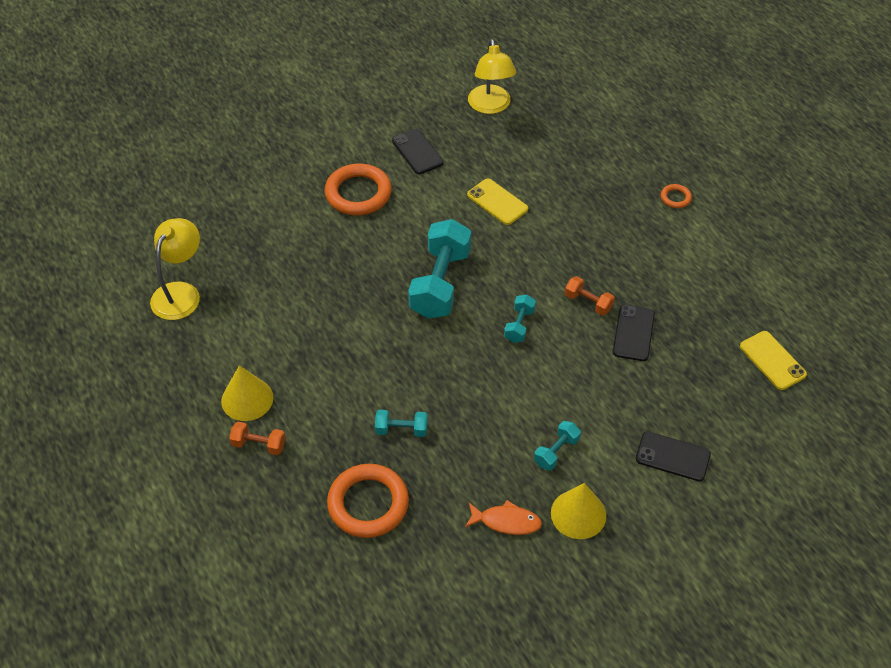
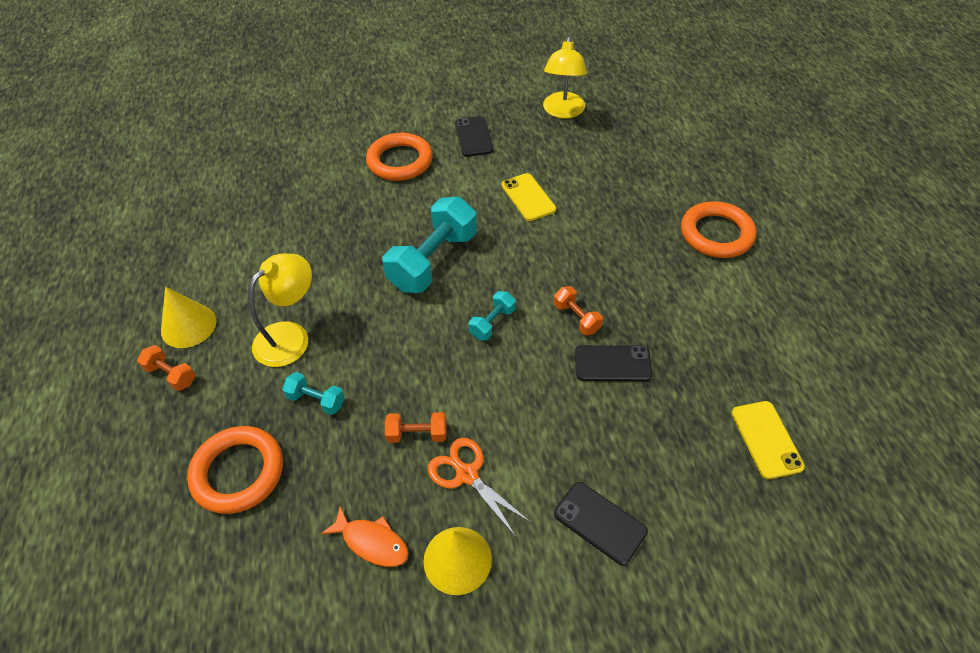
camera: 20 degrees right, 0 degrees up
yellow lamp [150,218,200,320] -> yellow lamp moved to [249,253,312,367]
turquoise dumbbell [534,421,581,471] -> orange scissors [428,438,531,537]
black phone [613,305,655,361] -> black phone turned 60 degrees clockwise [575,345,653,381]
orange ring [661,184,692,208] -> orange ring [681,201,756,258], size x2.16
none -> orange dumbbell [385,412,446,443]

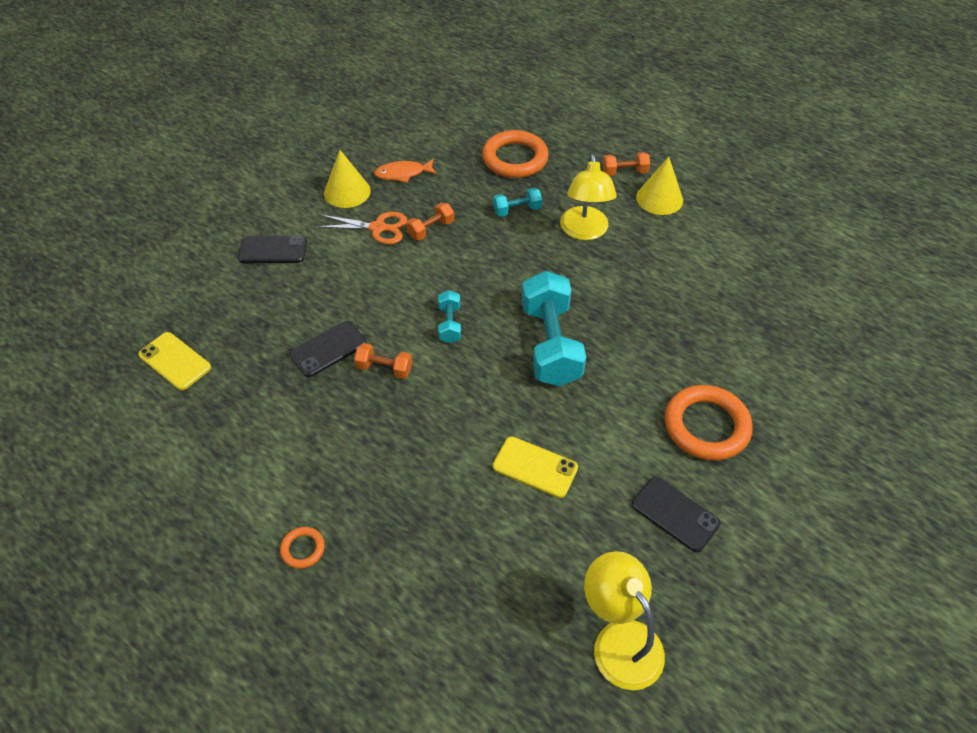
camera: 140 degrees right, 0 degrees up
orange ring [681,201,756,258] -> orange ring [280,527,325,569], size x0.46

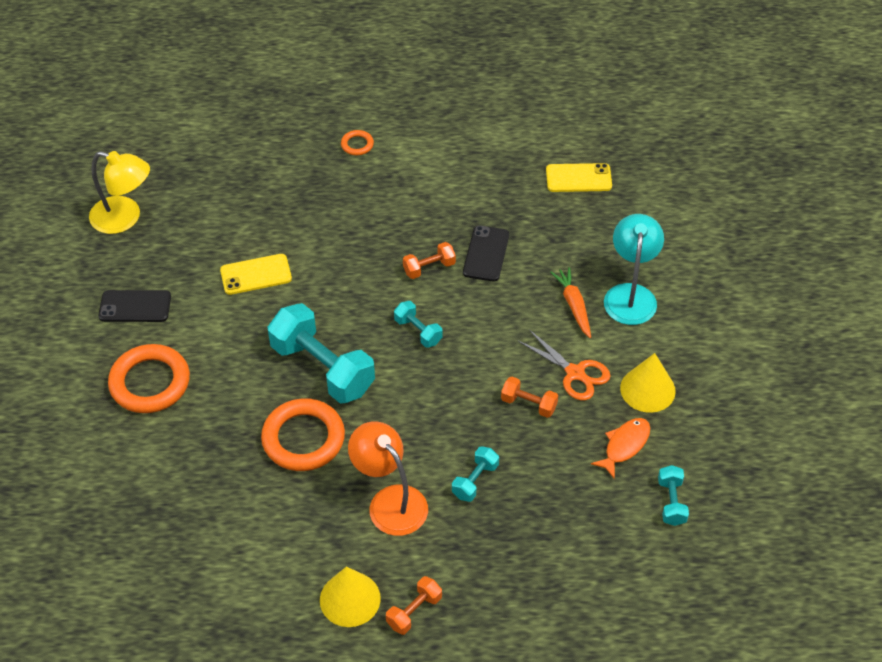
camera: 140 degrees right, 0 degrees up
black phone [238,236,307,263] -> turquoise lamp [604,214,664,325]
orange scissors [317,212,407,244] -> orange scissors turned 105 degrees counterclockwise [517,330,611,400]
orange dumbbell [406,203,454,240] -> orange dumbbell turned 75 degrees counterclockwise [501,377,558,418]
orange ring [482,130,549,178] -> orange ring moved to [261,398,345,471]
yellow lamp [560,154,617,240] -> orange lamp [348,421,428,536]
none -> orange carrot [550,267,591,338]
none -> turquoise dumbbell [658,465,689,526]

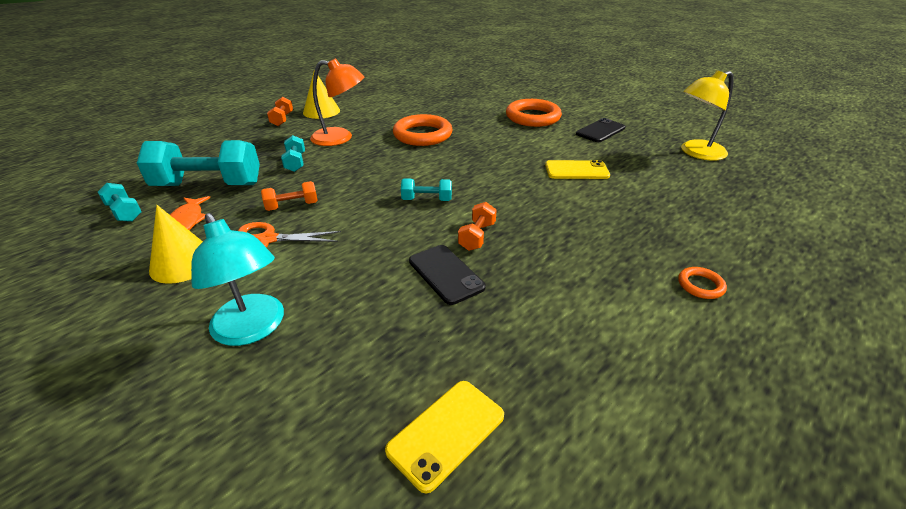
camera: 135 degrees right, 15 degrees down
yellow phone [220,254,292,295] -> yellow phone turned 60 degrees clockwise [545,160,610,179]
turquoise dumbbell [267,303,375,404] -> turquoise dumbbell moved to [137,140,260,186]
orange carrot [550,267,591,338] -> none

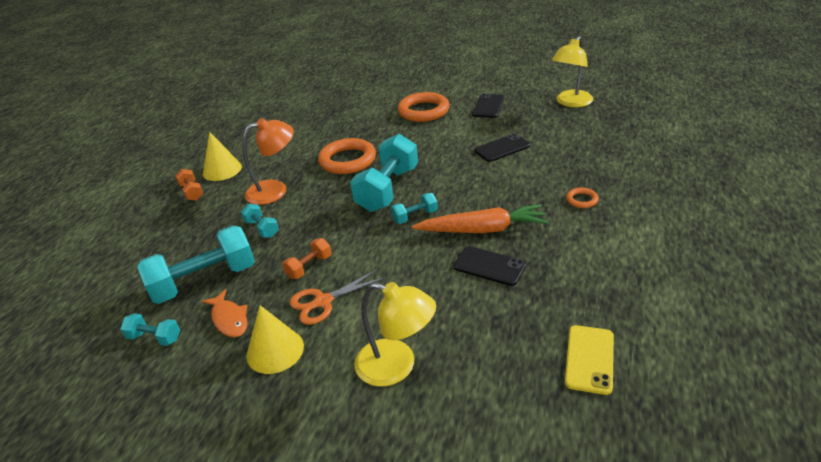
camera: 25 degrees left, 0 degrees up
turquoise lamp [191,213,284,346] -> yellow lamp [354,282,436,387]
orange dumbbell [458,202,497,251] -> orange carrot [412,204,548,233]
yellow phone [545,160,610,179] -> black phone [474,134,530,162]
orange ring [678,267,727,299] -> orange ring moved to [566,188,599,208]
none -> turquoise dumbbell [350,134,418,212]

